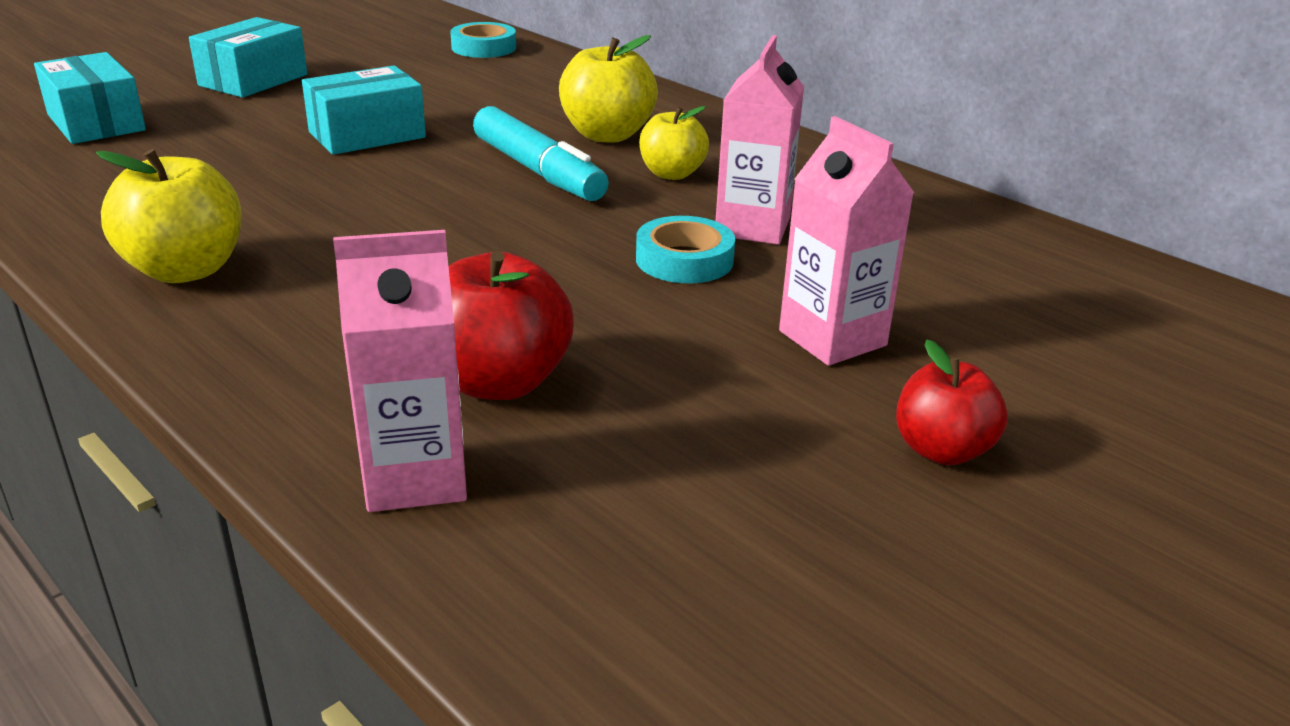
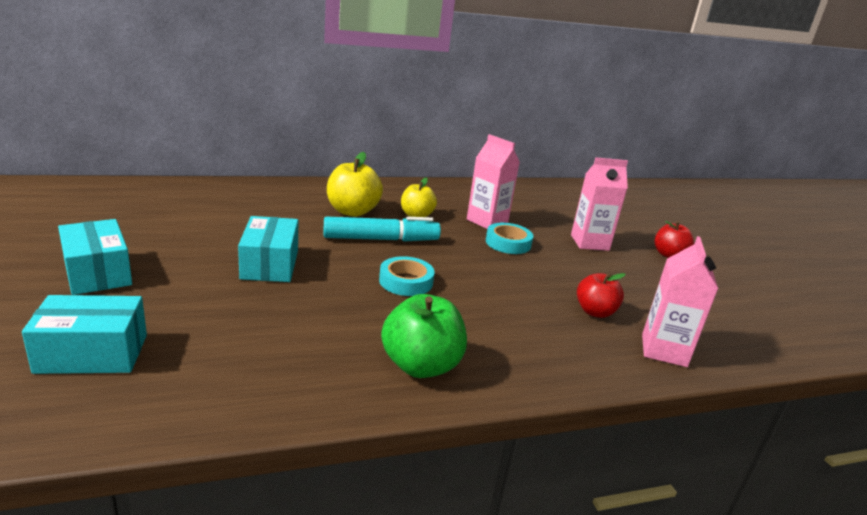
camera: 65 degrees left, 5 degrees down
yellow apple [96,149,242,283] -> green apple [381,294,467,378]
red apple [448,251,574,400] -> red apple [577,273,626,318], size x0.66
turquoise tape [450,22,516,58] -> turquoise tape moved to [379,256,435,296]

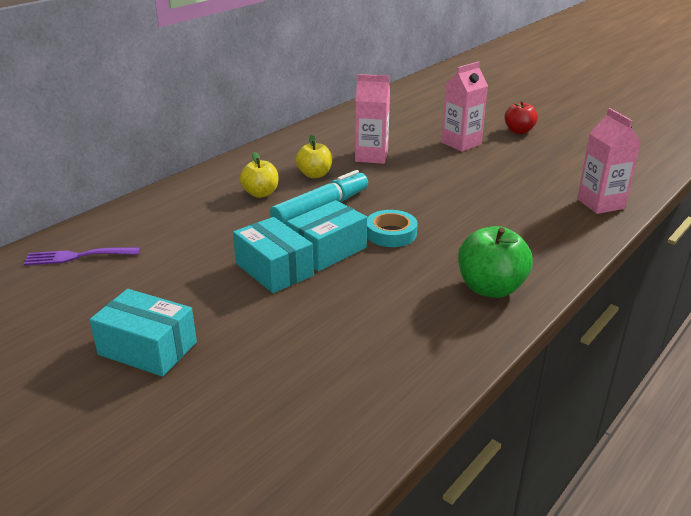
camera: 30 degrees left, 5 degrees up
turquoise box [22,295,147,374] -> turquoise box moved to [286,200,367,271]
yellow apple [327,152,383,217] -> yellow apple [240,152,278,198], size x0.66
turquoise tape [486,223,533,254] -> none
red apple [577,273,626,318] -> none
none -> purple fork [24,247,140,265]

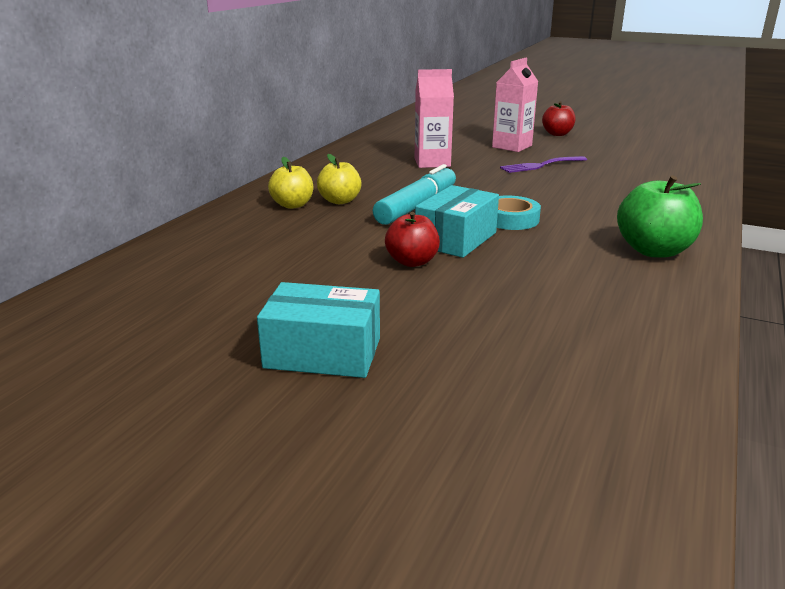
camera: 15 degrees left, 5 degrees down
purple fork [24,247,140,265] -> purple fork moved to [500,156,587,173]
turquoise box [233,217,314,293] -> red apple [385,212,440,267]
yellow apple [296,135,332,178] -> yellow apple moved to [268,157,313,209]
pink carton [577,108,641,214] -> none

